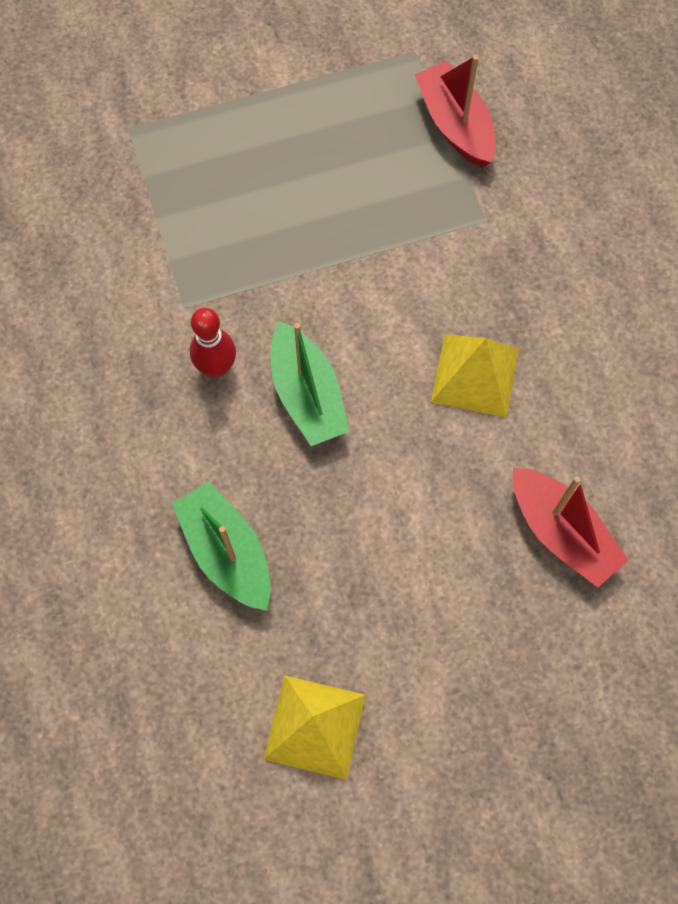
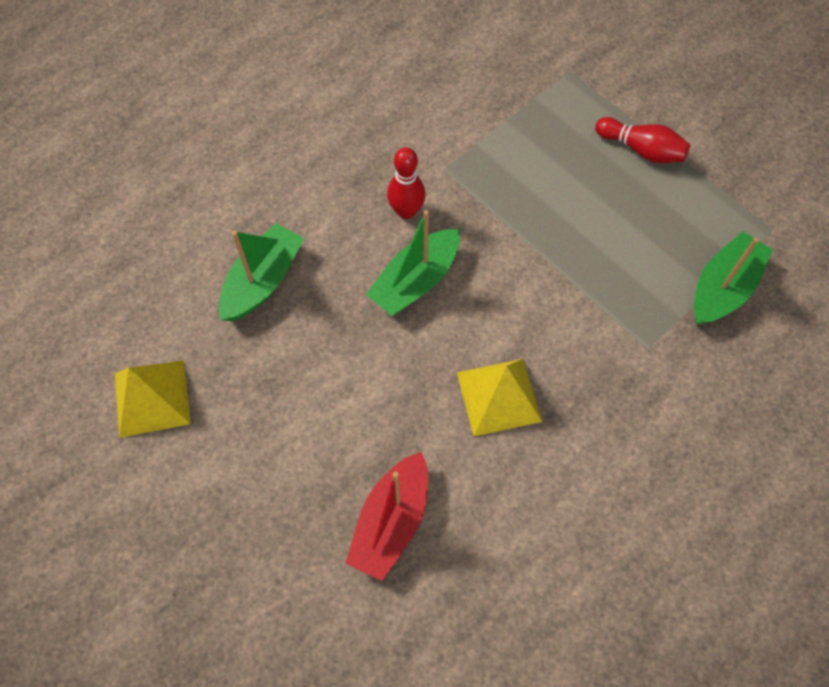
camera: 65 degrees right, 5 degrees down
red boat [415,55,496,167] -> green boat [694,231,773,325]
none -> red bowling pin [595,117,690,163]

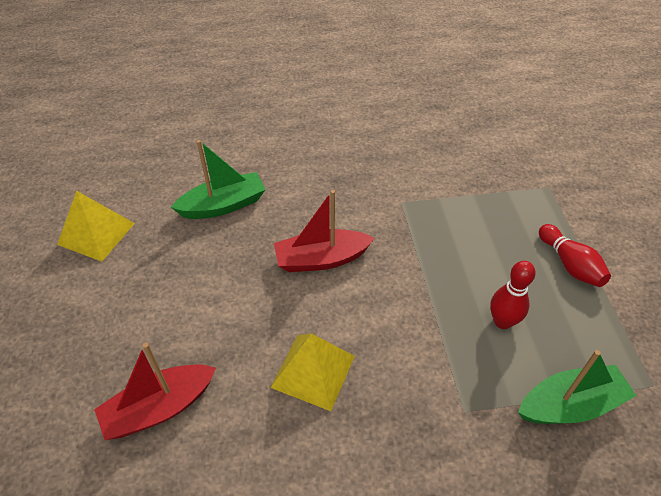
camera: 35 degrees right, 15 degrees down
green boat [366,210,460,316] -> red boat [274,190,375,272]
red bowling pin [387,147,426,219] -> red bowling pin moved to [490,261,536,329]

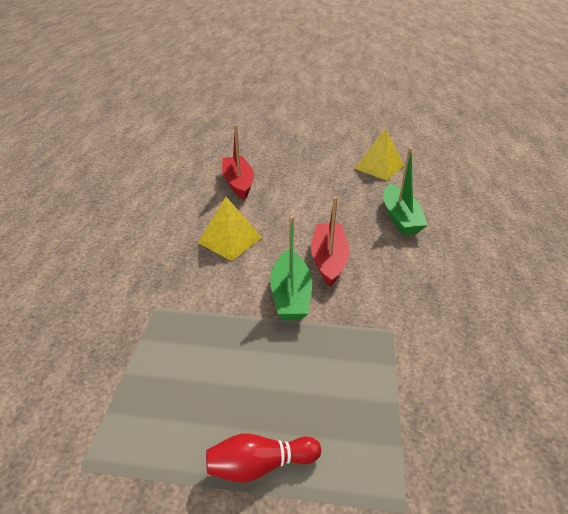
camera: 105 degrees right, 10 degrees down
red bowling pin [490,261,536,329] -> none
green boat [518,350,636,424] -> green boat moved to [270,216,312,320]

